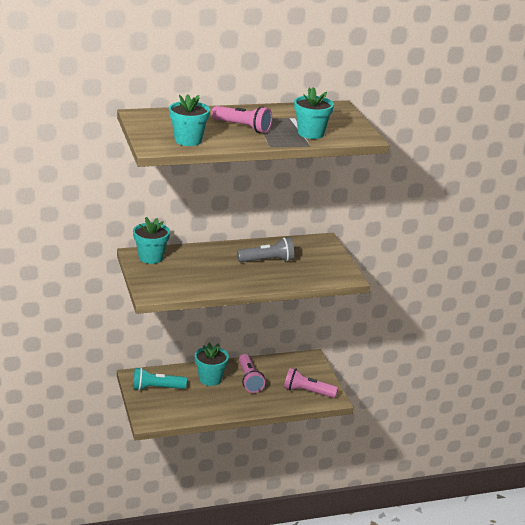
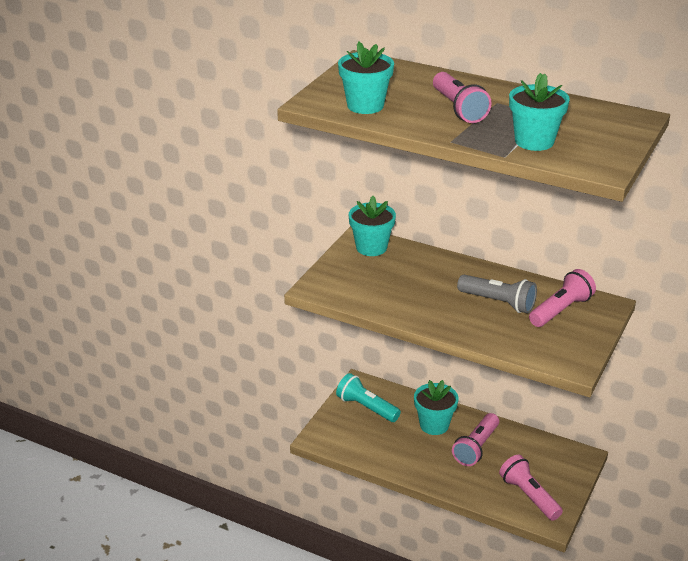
camera: 45 degrees right, 5 degrees up
none -> pink flashlight [529,269,596,327]

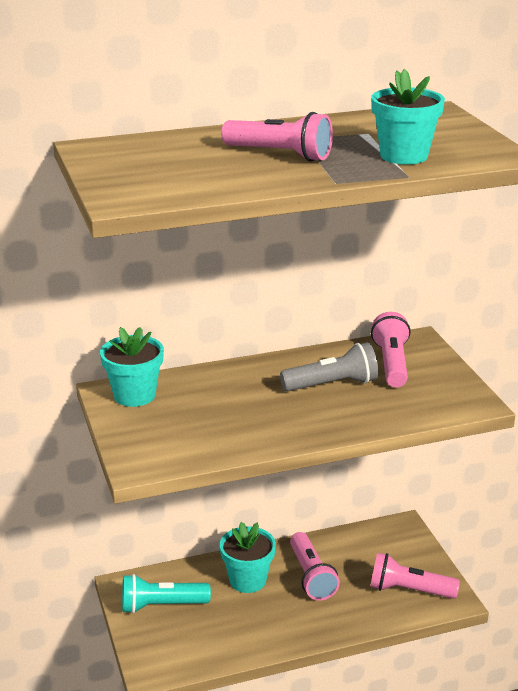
camera: 45 degrees left, 5 degrees down
turquoise flower pot [338,42,394,114] -> none

